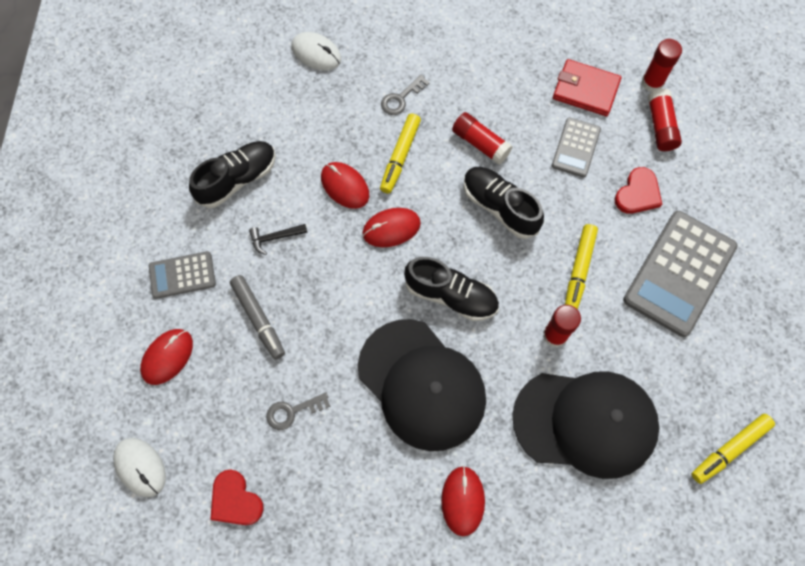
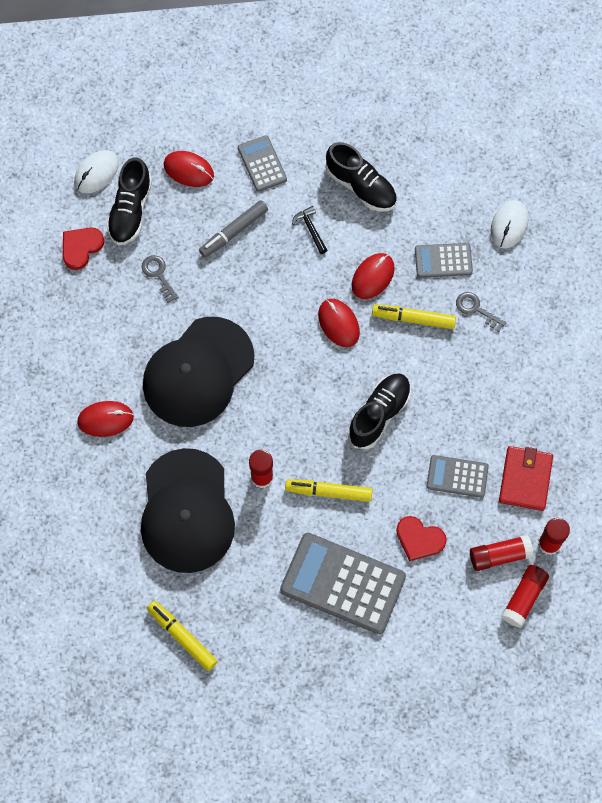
camera: 80 degrees right, 0 degrees up
black shoe [404,257,499,321] -> black shoe moved to [106,157,152,245]
red glue stick [452,112,513,165] -> red glue stick moved to [501,565,549,628]
none -> grey calculator [415,243,473,278]

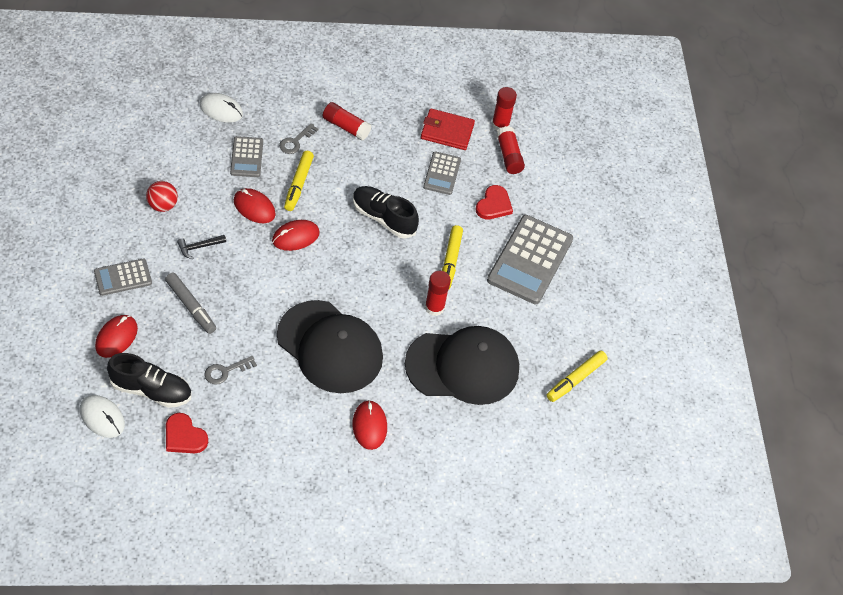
camera: 95 degrees left, 15 degrees down
black shoe [325,142,397,211] -> red ball [146,181,178,212]
red glue stick [501,565,549,628] -> red glue stick moved to [323,102,372,140]

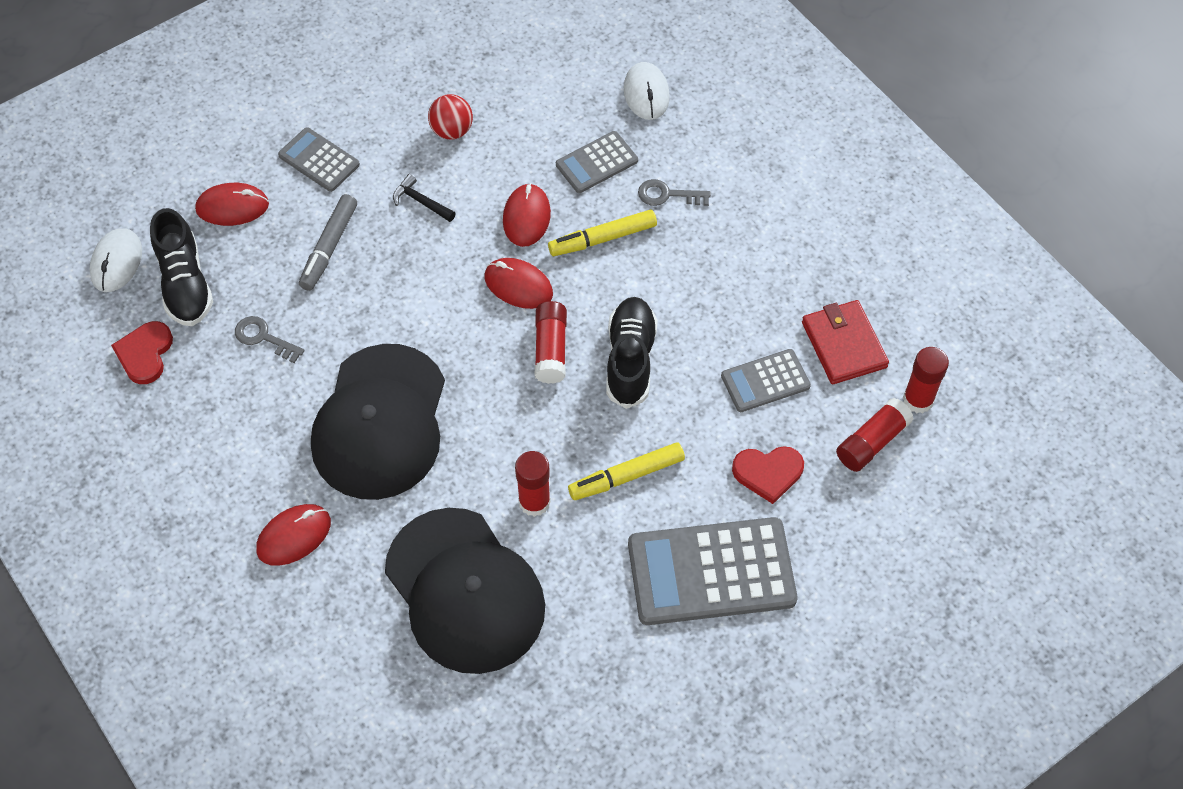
camera: 65 degrees right, 5 degrees up
red glue stick [323,102,372,140] -> red glue stick moved to [535,301,567,384]
yellow marker [547,351,608,402] -> none

